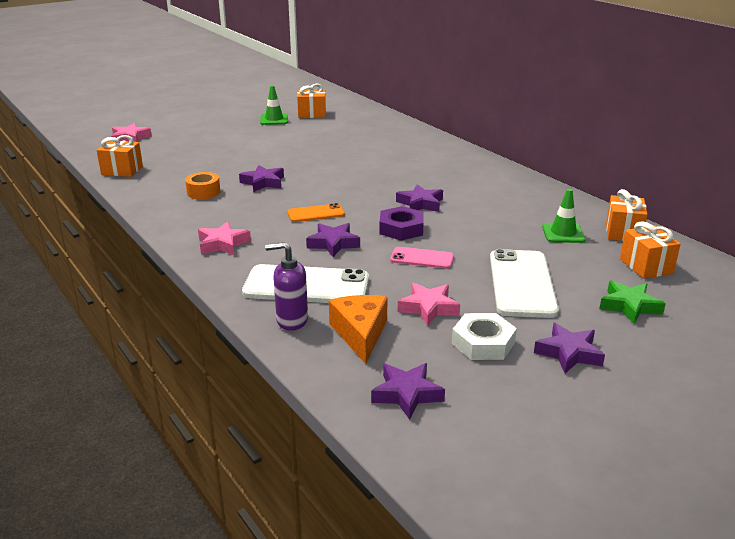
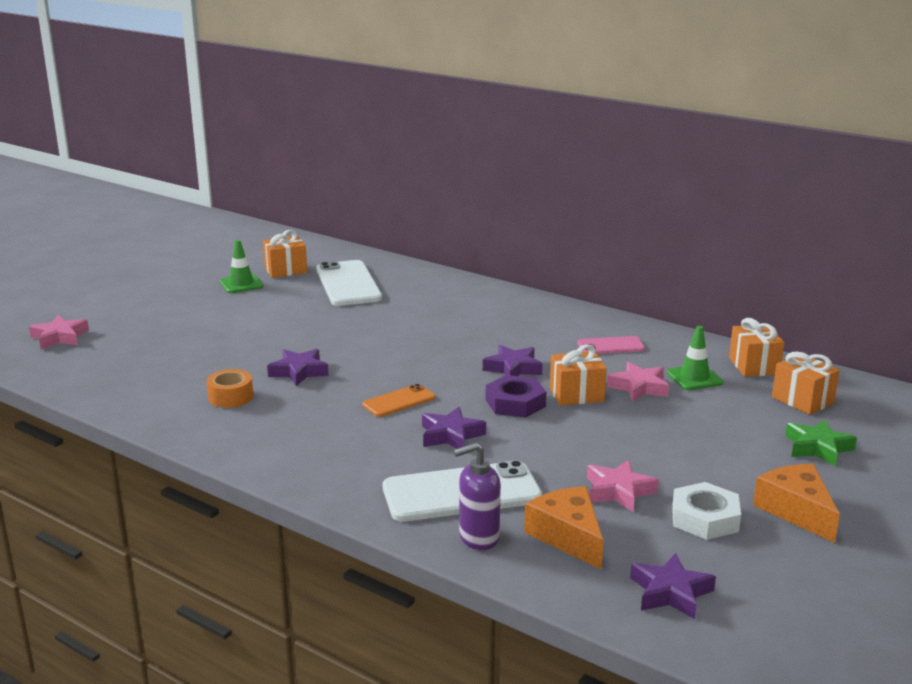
camera: 20 degrees left, 5 degrees down
orange gift [97,135,143,177] -> orange gift moved to [550,345,607,406]
pink star [198,221,251,255] -> pink star moved to [607,362,669,402]
pink phone [390,247,454,269] -> pink phone moved to [577,336,645,354]
white phone [490,249,559,318] -> white phone moved to [316,260,382,306]
purple star [534,323,605,374] -> orange cheese [753,464,840,543]

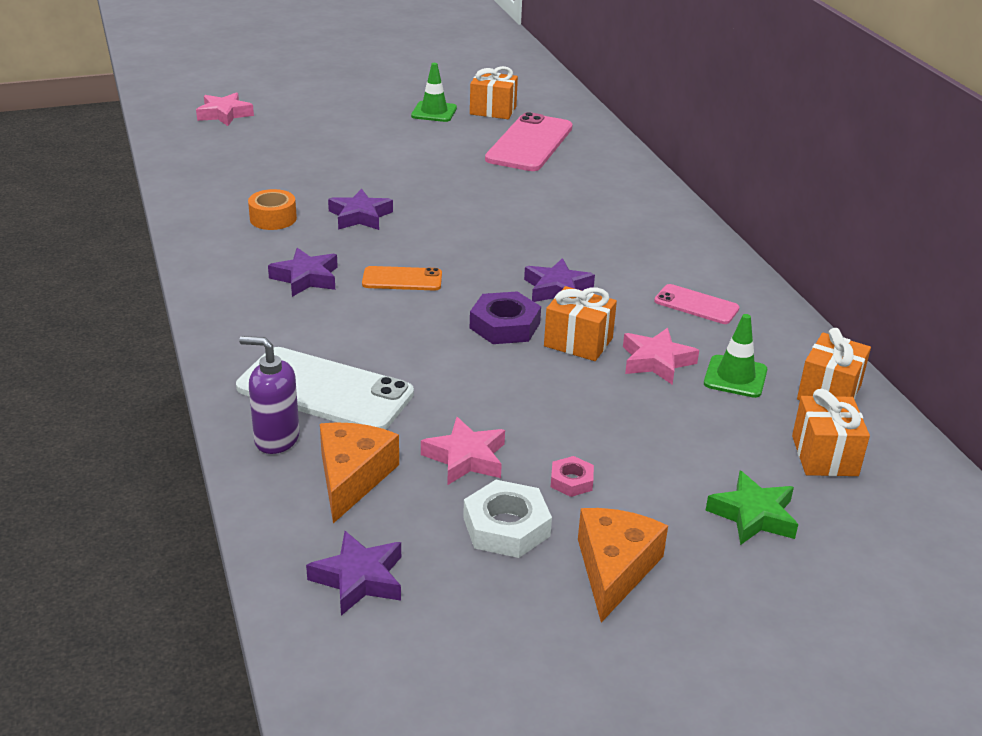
camera: 35 degrees right, 10 degrees up
white phone [316,260,382,306] -> pink phone [485,112,573,171]
purple star [422,407,486,449] -> purple star moved to [268,248,338,297]
none -> pink nut [551,456,594,497]

